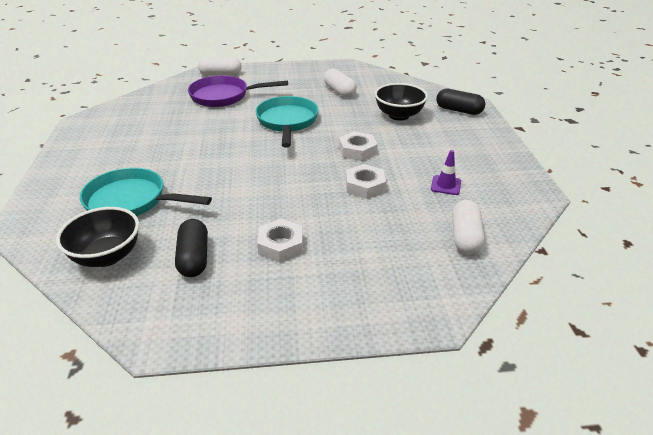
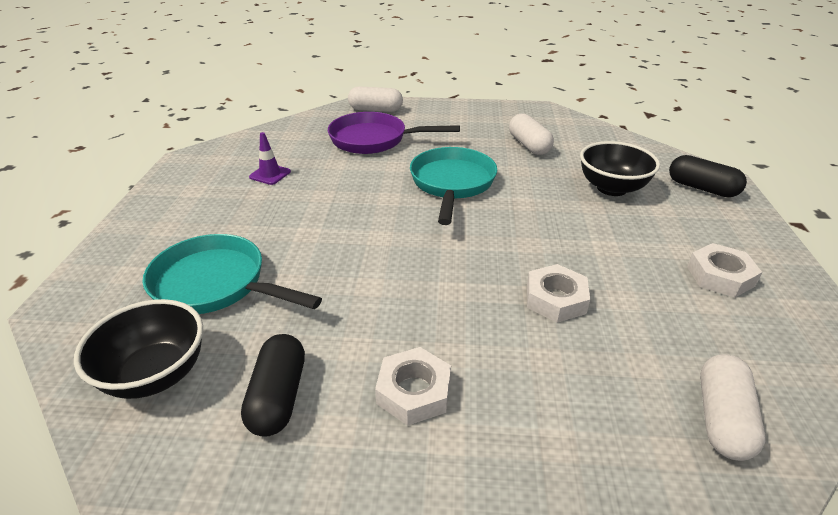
camera: 10 degrees right, 0 degrees up
white nut [339,131,378,161] -> white nut moved to [687,243,762,298]
purple traffic cone [431,150,461,195] -> purple traffic cone moved to [249,132,291,185]

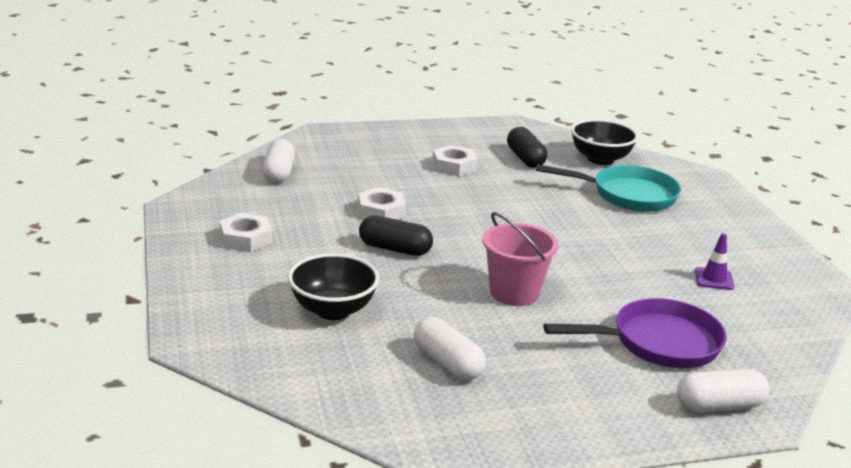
camera: 160 degrees right, 10 degrees down
turquoise pan [410,147,497,225] -> pink bucket [482,212,559,306]
black capsule [669,155,747,197] -> black capsule moved to [359,215,433,256]

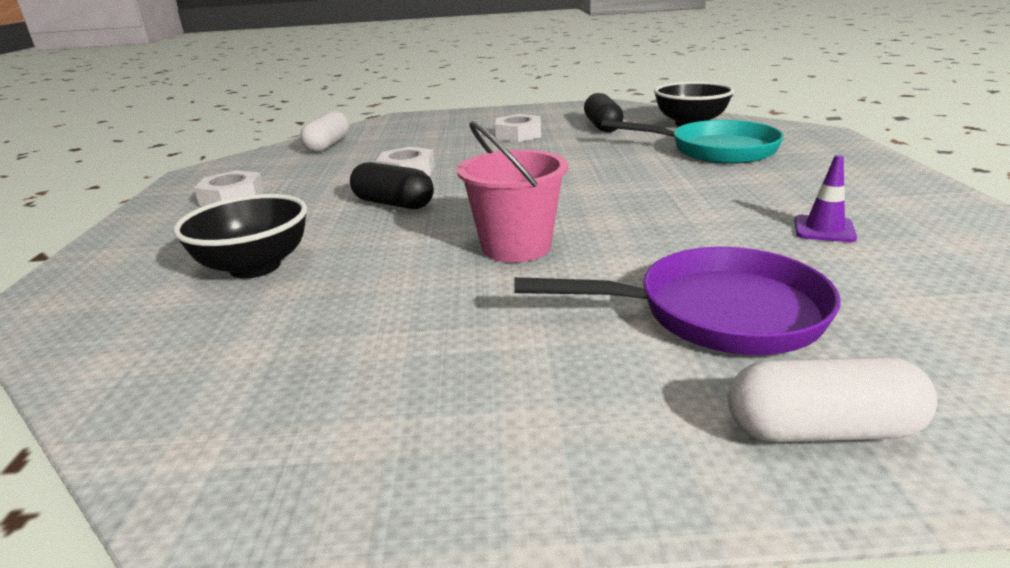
camera: 15 degrees right, 0 degrees up
white capsule [414,317,486,380] -> none

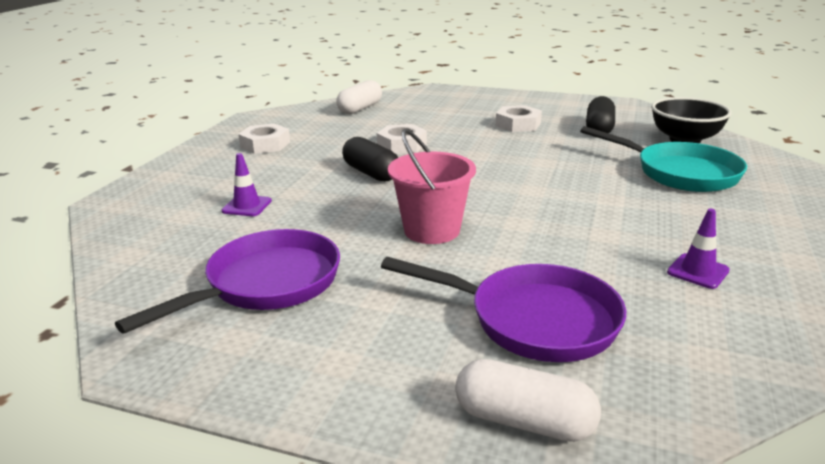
camera: 20 degrees right, 0 degrees up
black bowl [173,194,307,279] -> purple traffic cone [222,153,272,216]
none -> purple pan [115,229,340,334]

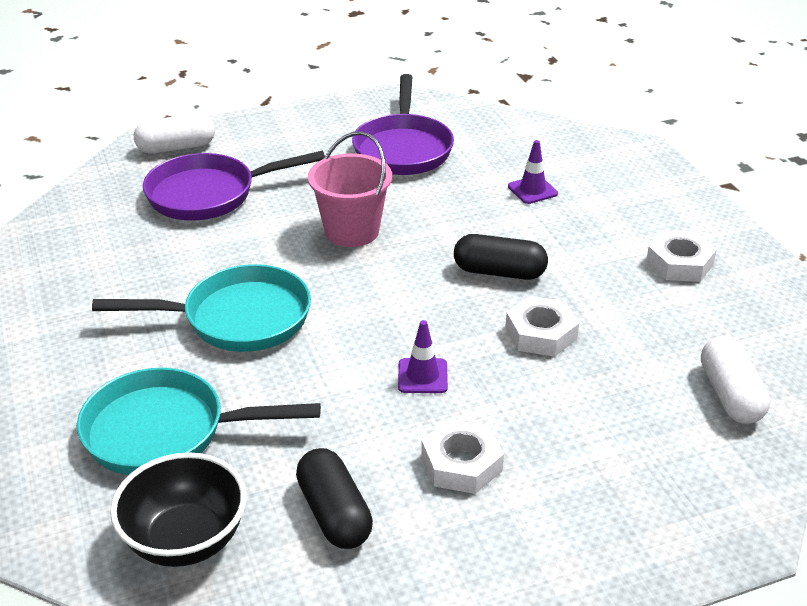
camera: 140 degrees right, 10 degrees up
purple traffic cone [667,209,730,289] -> purple traffic cone moved to [398,320,448,393]
none -> turquoise pan [92,264,311,352]

